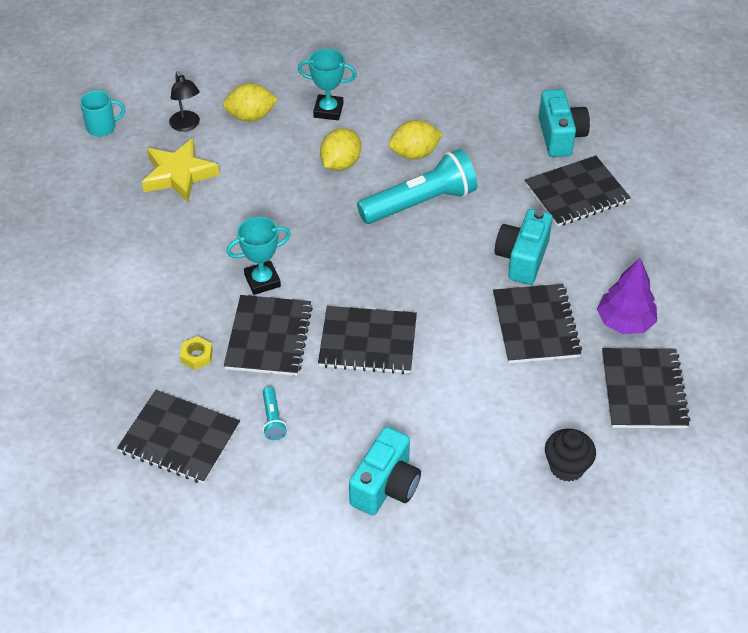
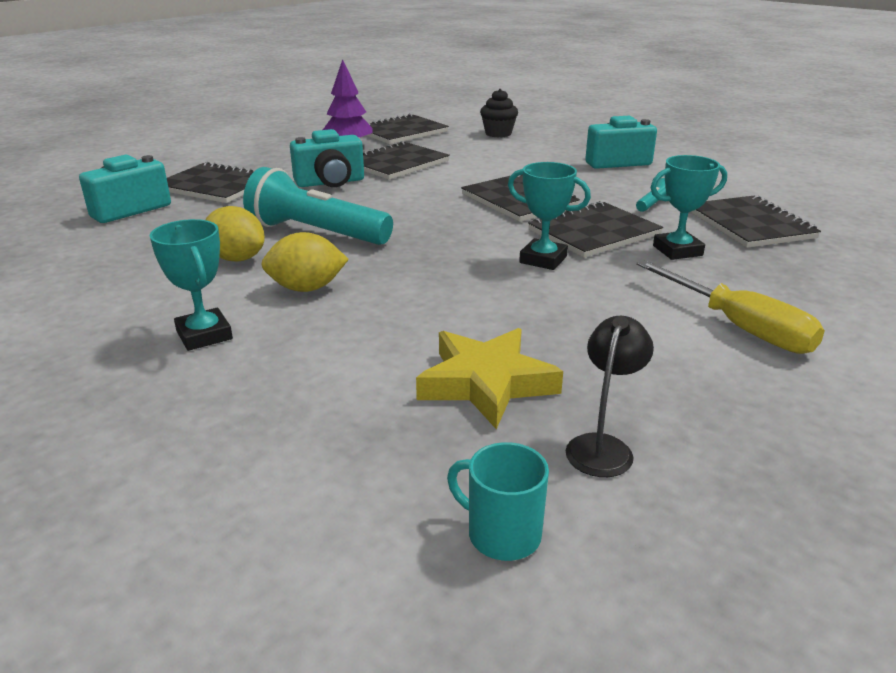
camera: 130 degrees left, 20 degrees down
black lamp [169,72,200,132] -> black lamp moved to [566,316,654,477]
yellow nut [180,336,213,370] -> turquoise trophy [651,155,727,260]
yellow lemon [223,83,278,122] -> none
none -> yellow screwdriver [636,260,825,354]

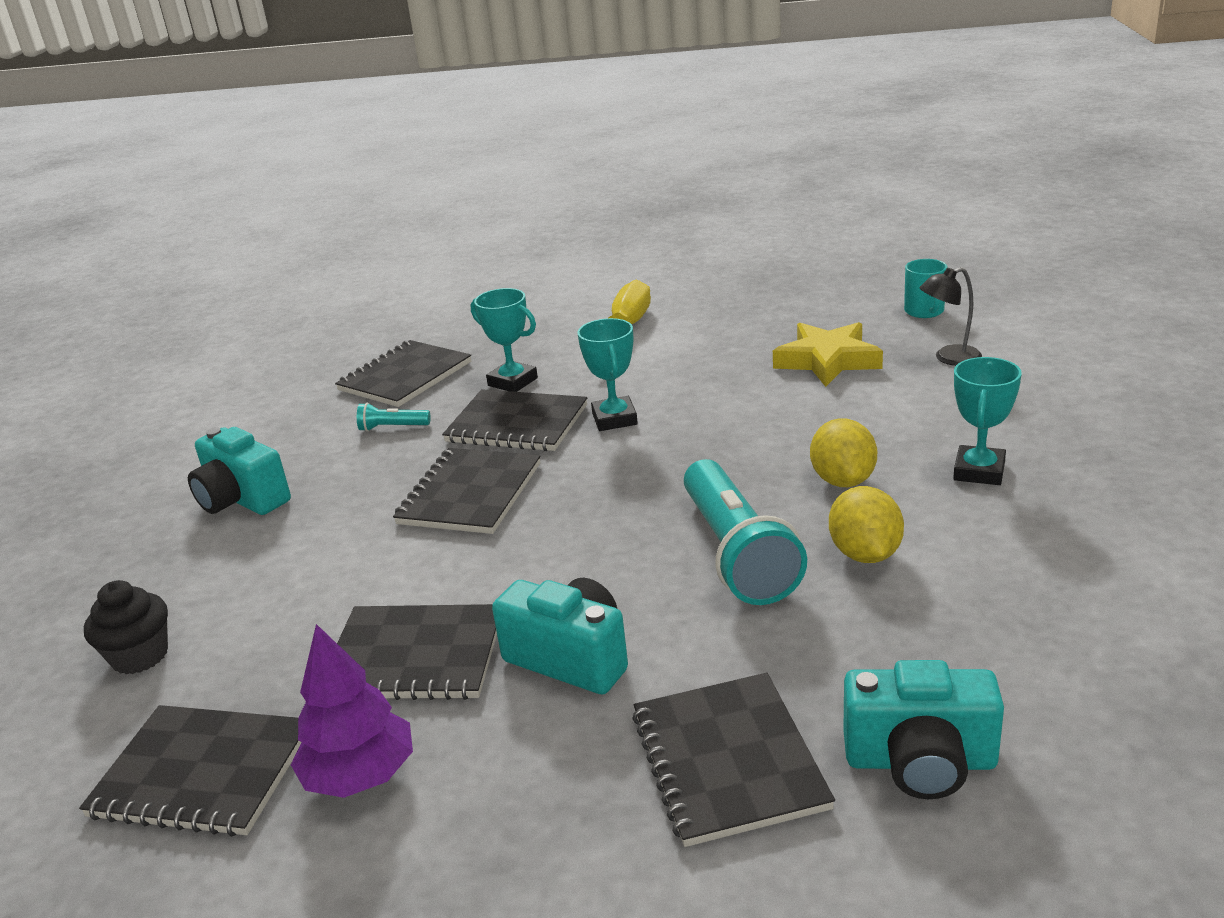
camera: 125 degrees left, 0 degrees up
yellow lemon [261,232,349,292] -> yellow lemon turned 45 degrees clockwise [810,418,877,487]
black lamp [566,316,654,477] -> black lamp moved to [920,267,982,366]

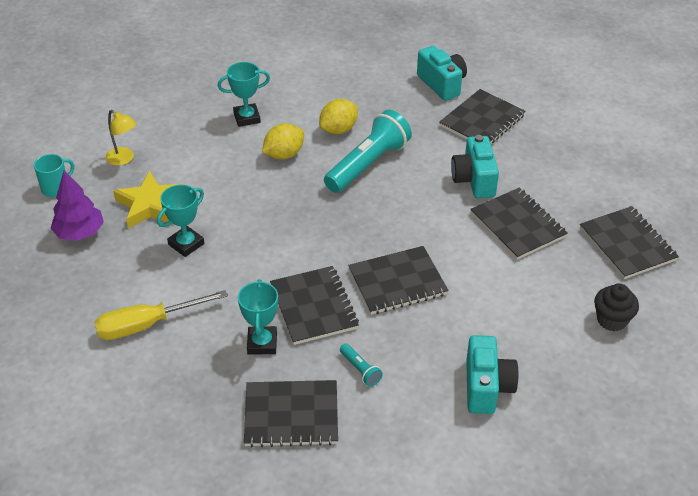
camera: 130 degrees left, 15 degrees up
purple tree [291,624,413,798] -> purple tree moved to [50,171,104,241]
turquoise trophy [577,318,638,431] -> turquoise trophy moved to [157,185,204,257]
black lamp [920,267,982,366] -> yellow lamp [106,110,136,166]

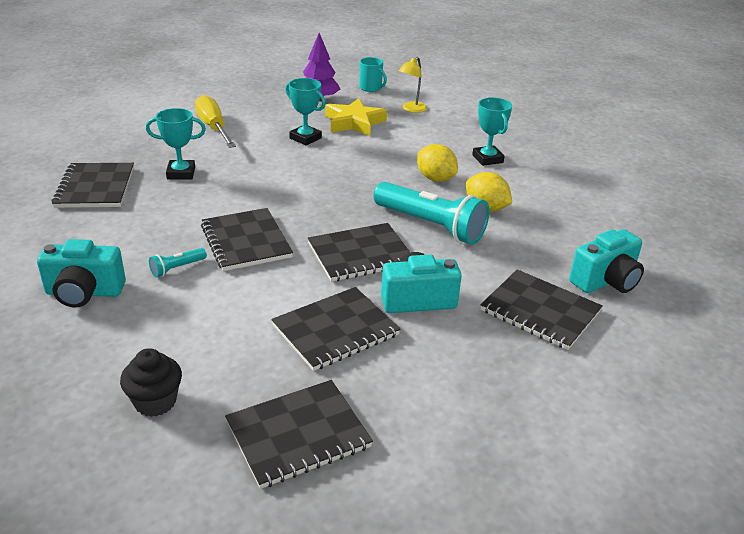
camera: 85 degrees right, 10 degrees down
black notebook [270,266,359,345] -> black notebook moved to [308,223,411,282]
turquoise flashlight [340,343,383,387] -> turquoise flashlight moved to [149,248,207,277]

